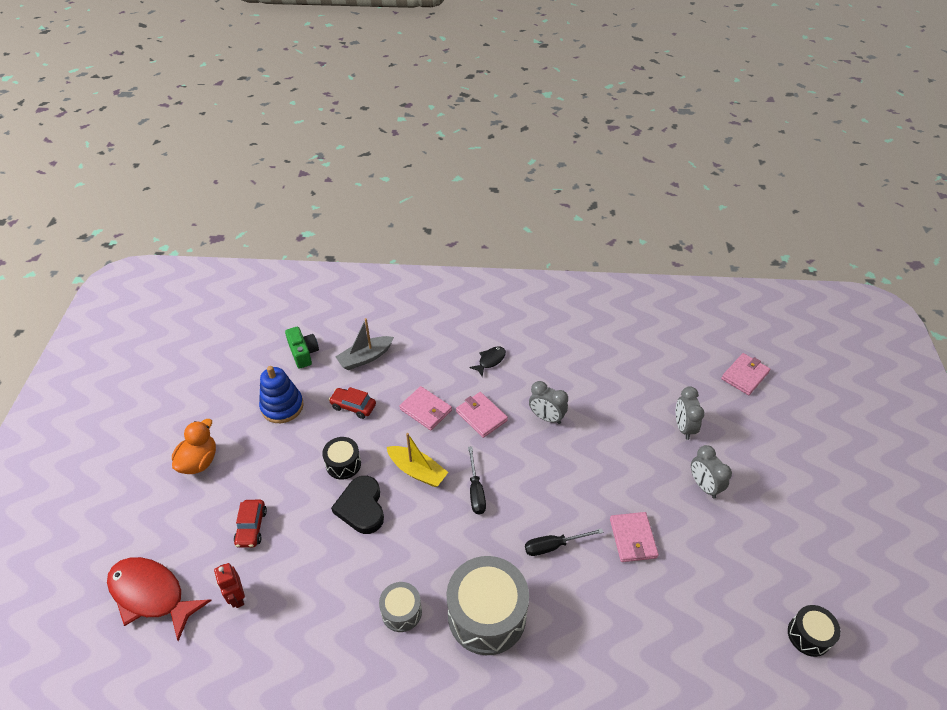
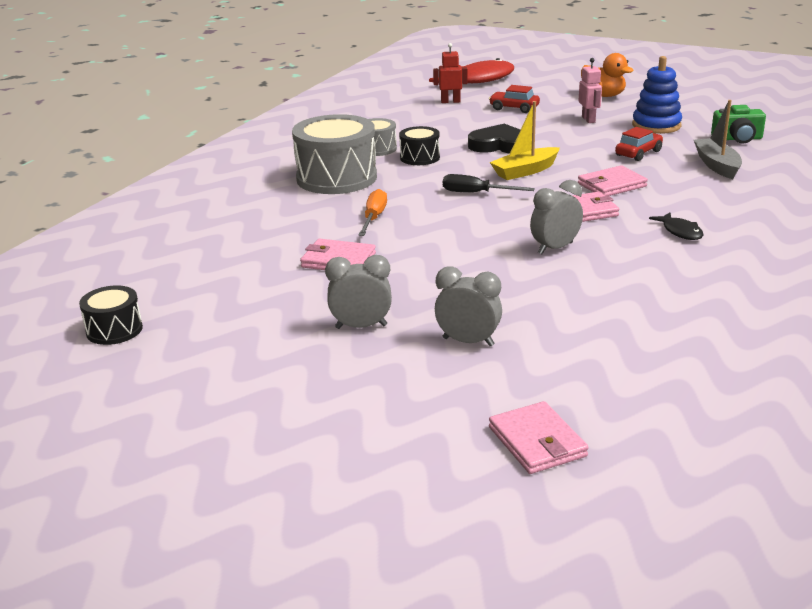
camera: 115 degrees right, 20 degrees down
black drum [322,437,361,480] -> black drum moved to [399,126,440,165]
black screwdriver [525,528,604,556] -> orange screwdriver [359,189,387,236]
none -> pink robot [579,58,602,123]

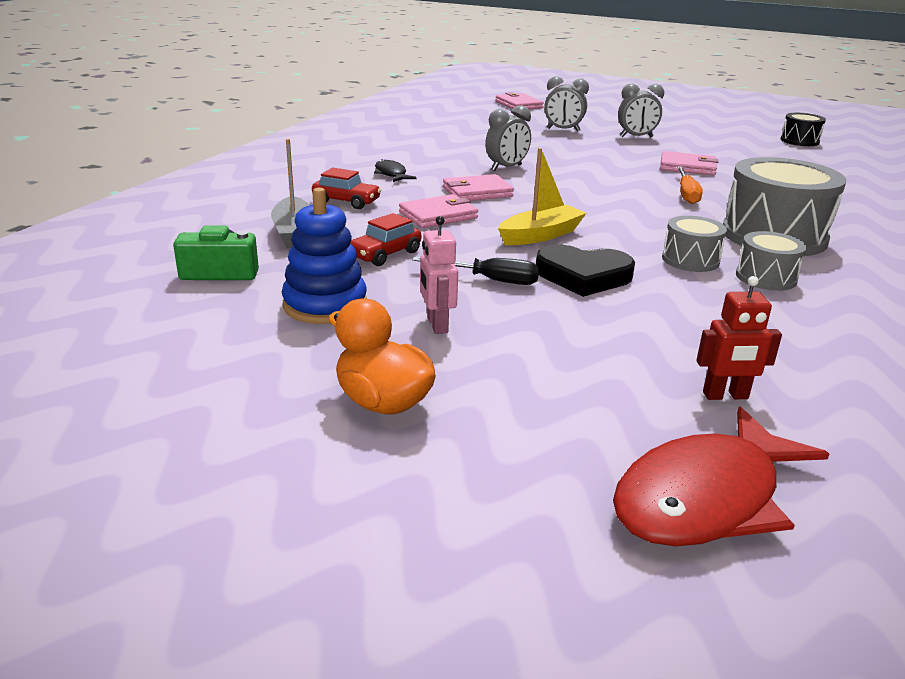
camera: 175 degrees right, 0 degrees up
black drum [399,126,440,165] -> grey drum [662,216,727,272]
black screwdriver [443,174,535,193] -> black screwdriver moved to [412,257,539,285]
red car [489,85,540,113] -> red car moved to [312,168,381,209]

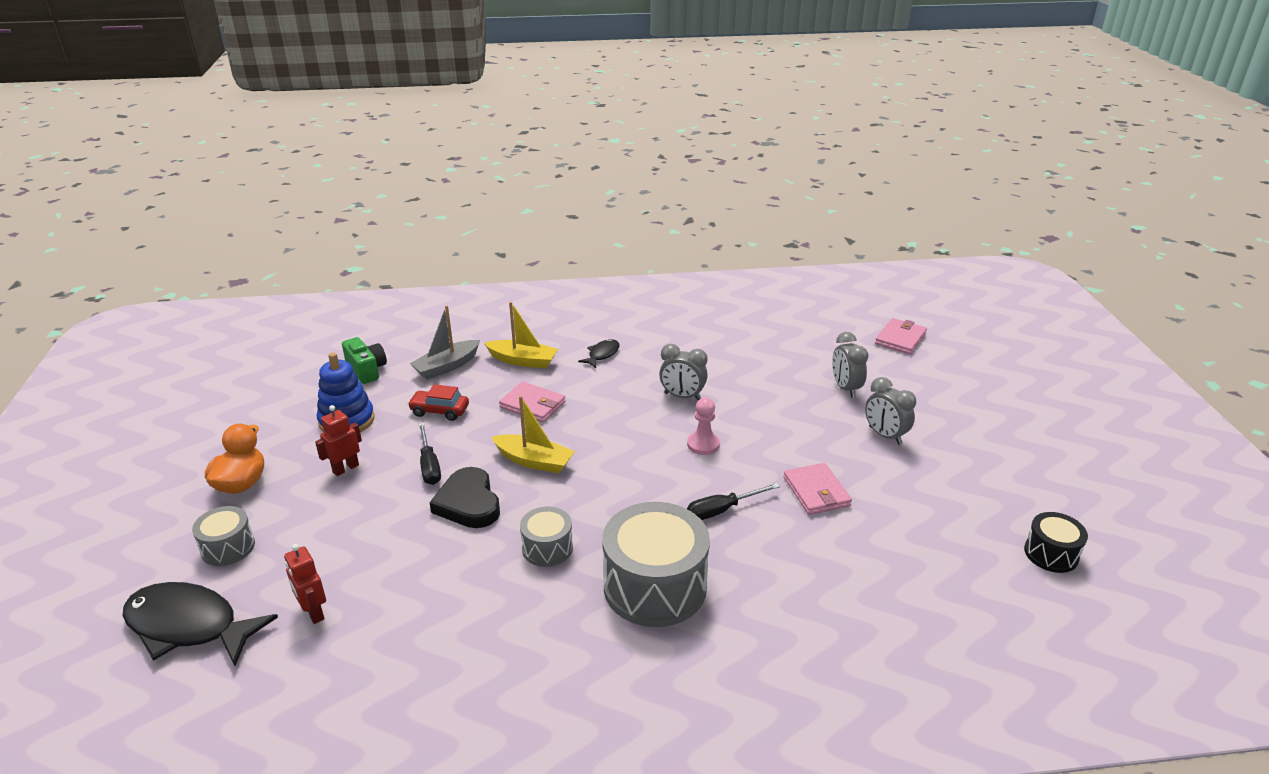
camera: 60 degrees right, 5 degrees up
red car [312,168,381,209] -> yellow boat [484,302,558,369]
pink robot [420,216,458,334] -> red robot [315,405,362,476]
pink wallet [443,174,514,201] -> none
red fish [613,407,829,546] -> black fish [122,582,278,666]
orange screwdriver [677,166,703,204] -> black screwdriver [687,483,780,520]
grey drum [736,231,807,291] -> grey drum moved to [192,506,255,566]
none -> pink pawn [687,398,720,455]

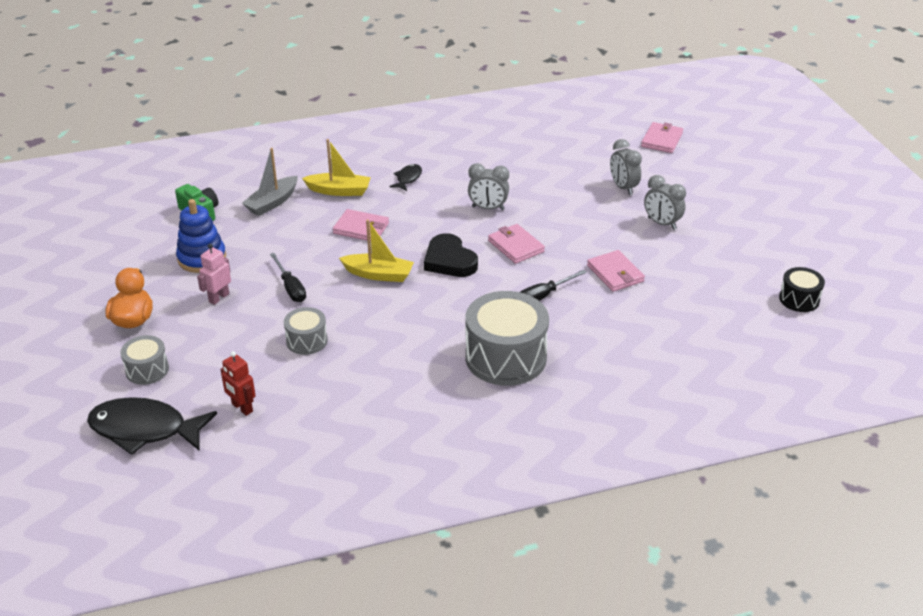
camera: 10 degrees left, 5 degrees up
red robot [315,405,362,476] -> pink robot [197,244,231,305]
red car [408,384,469,421] -> none
black heart [429,467,500,528] -> black heart moved to [424,233,478,277]
grey drum [520,507,573,567] -> grey drum moved to [284,307,328,355]
pink pawn [687,398,720,455] -> pink wallet [488,224,545,264]

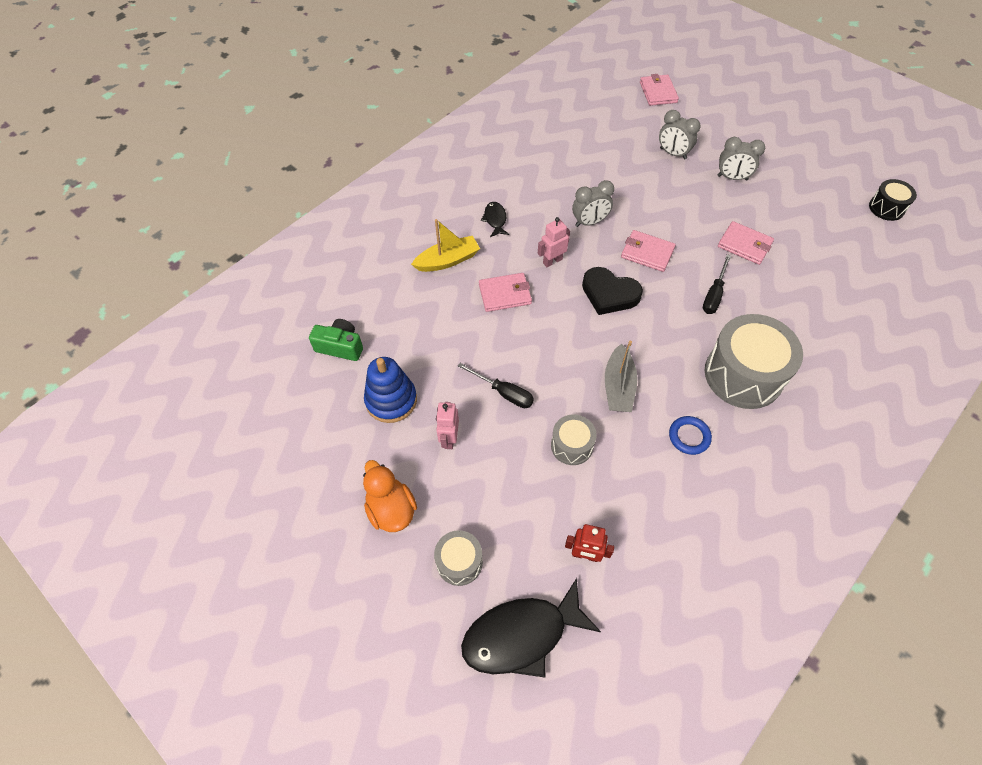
camera: 30 degrees left, 20 degrees up
grey boat [242,148,298,216] -> grey boat moved to [605,341,638,412]
yellow boat [339,219,414,282] -> none
none -> pink robot [538,217,570,267]
none -> blue ring [669,416,712,455]

